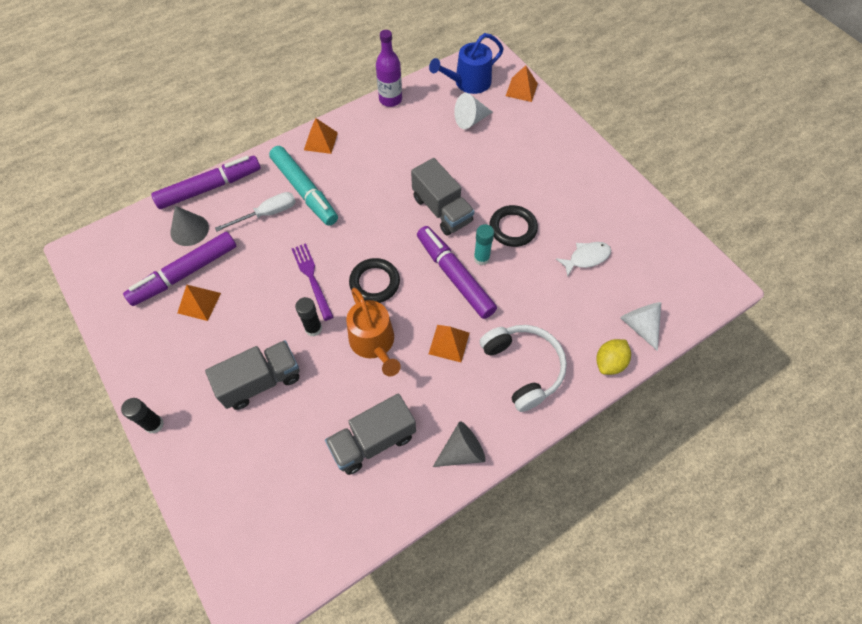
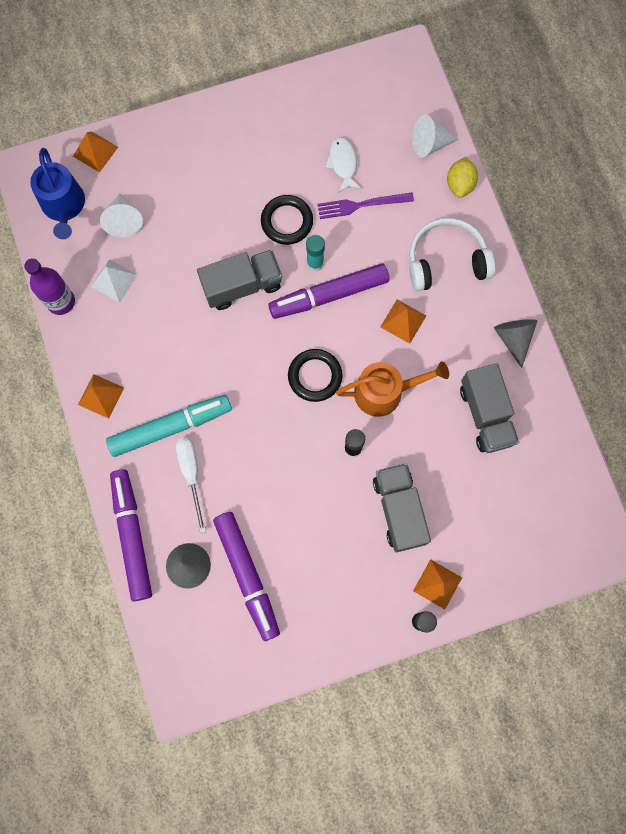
camera: 75 degrees left, 15 degrees up
orange pyramid [178,285,221,321] -> orange pyramid moved to [413,559,462,609]
purple fork [291,243,333,321] -> purple fork moved to [317,193,414,219]
yellow lemon [596,339,631,375] -> yellow lemon turned 45 degrees clockwise [447,157,478,198]
none -> white pyramid [91,260,137,303]

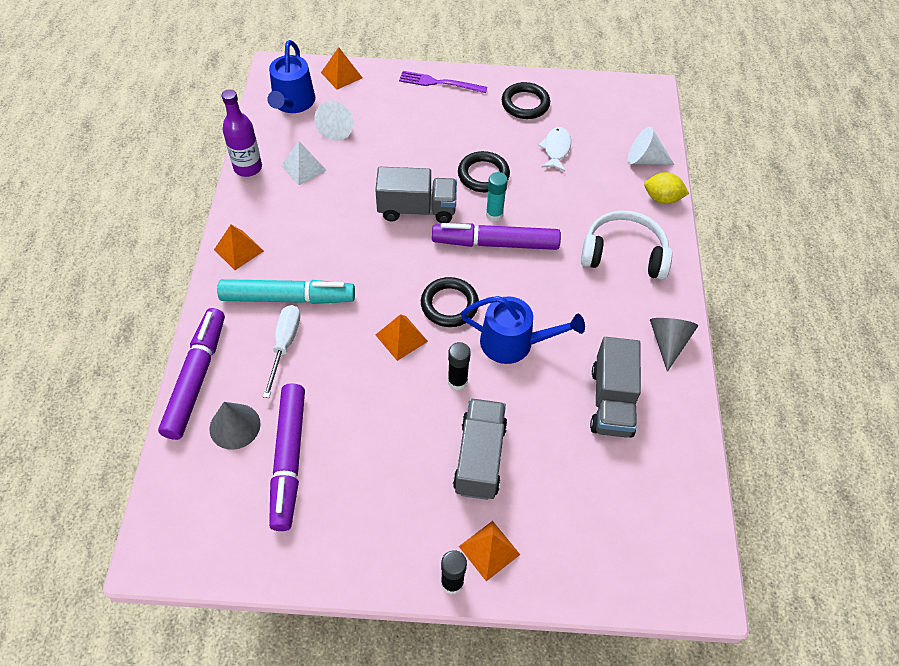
camera: 20 degrees right, 20 degrees down
purple fork [317,193,414,219] -> purple fork moved to [399,71,487,93]
orange watering can [336,361,449,417] -> blue watering can [461,296,585,364]
orange pyramid [380,300,426,344] -> orange pyramid moved to [376,314,428,361]
yellow lemon [447,157,478,198] -> yellow lemon turned 75 degrees clockwise [644,172,689,204]
none -> black ring [502,82,550,119]

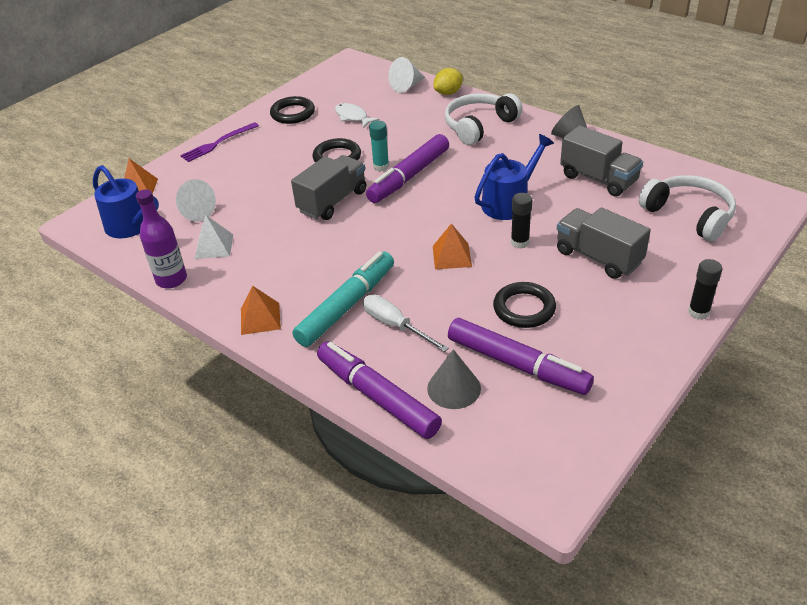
camera: 50 degrees left, 15 degrees down
black ring [421,277,479,327] -> black ring moved to [493,282,556,328]
orange pyramid [459,521,520,581] -> none
none -> white headphones [639,175,736,241]

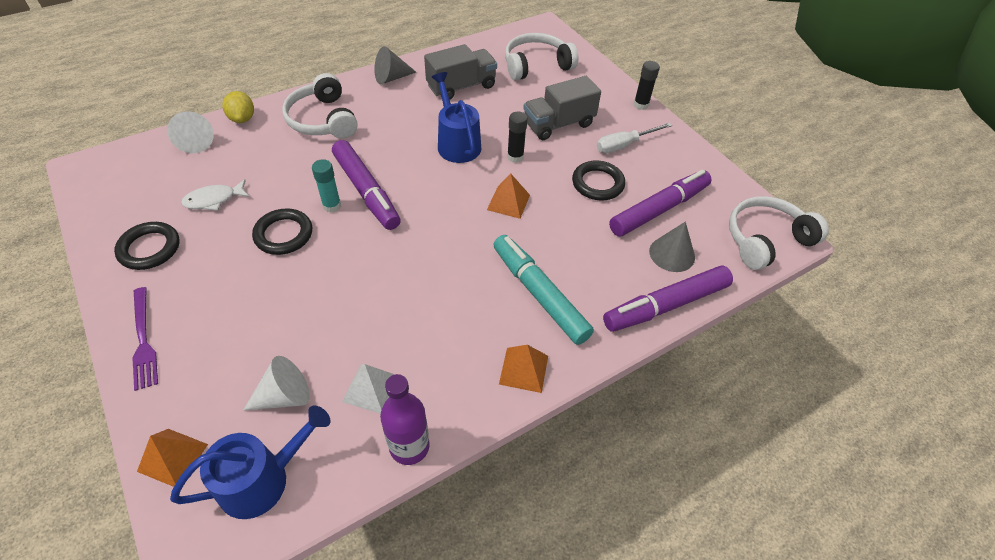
camera: 75 degrees left, 10 degrees up
grey truck [291,155,366,220] -> none
white screwdriver [363,295,449,352] -> white screwdriver moved to [597,123,673,153]
none -> white headphones [729,196,829,270]

